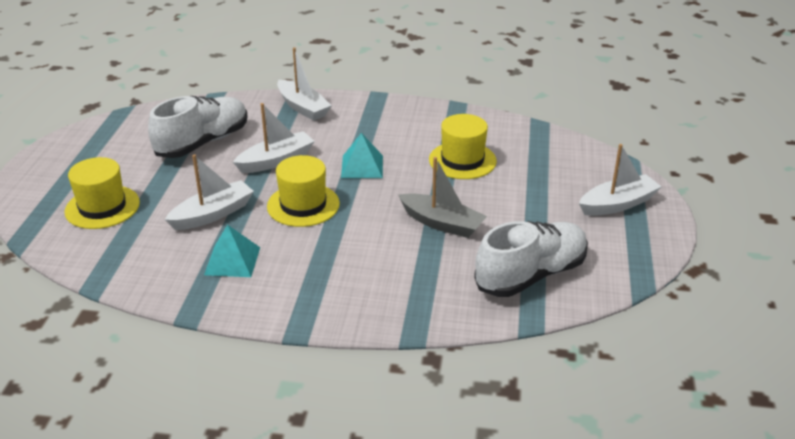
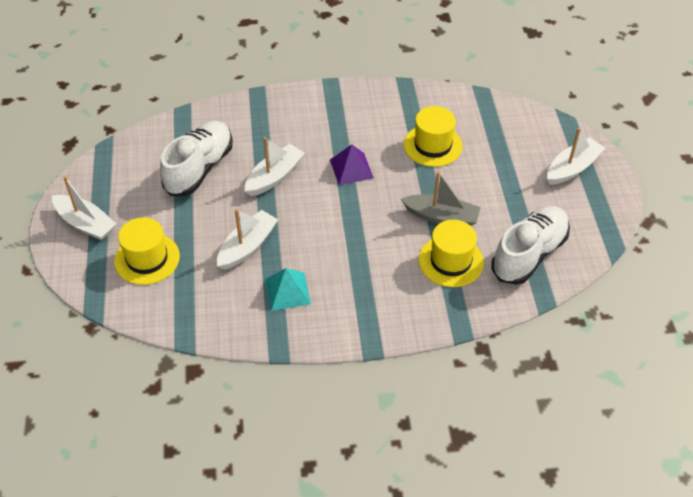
camera: 15 degrees left, 15 degrees up
yellow hat [267,155,340,227] -> yellow hat moved to [419,220,484,287]
white boat [277,47,332,121] -> white boat moved to [52,176,116,241]
turquoise pyramid [341,133,383,178] -> purple pyramid [330,144,374,185]

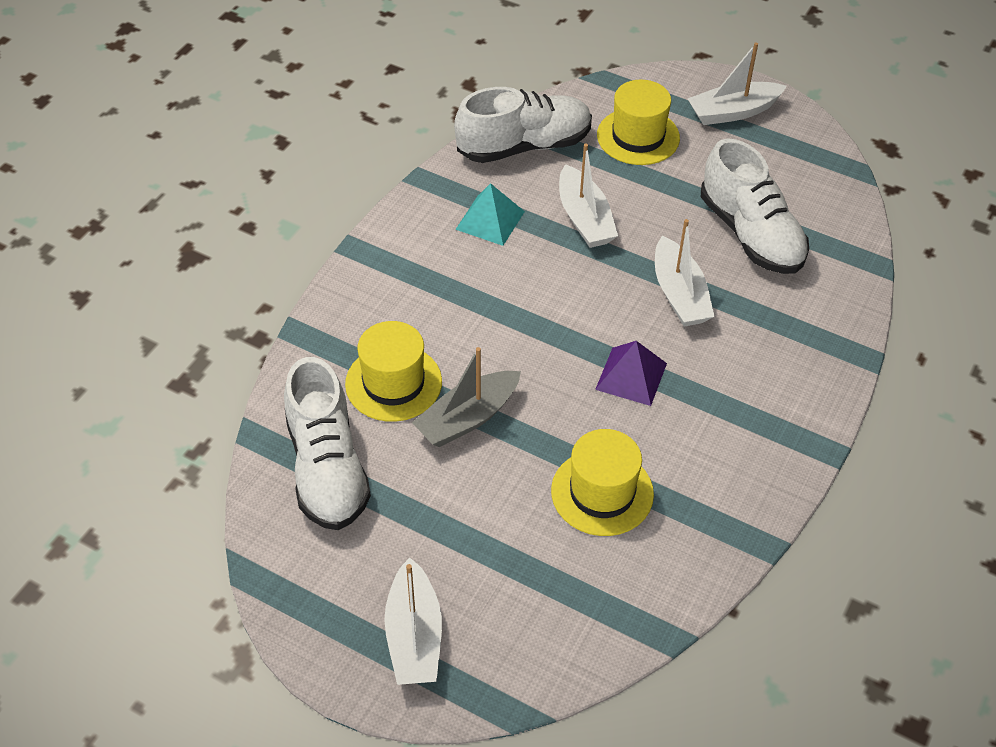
camera: 125 degrees right, 0 degrees up
none -> white shoe [454,87,592,163]

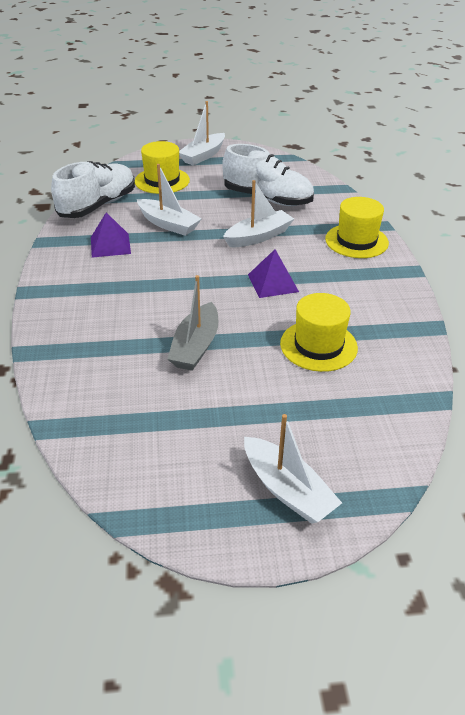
camera: 35 degrees left, 10 degrees down
white shoe [284,357,371,530] -> none
yellow hat [345,321,442,422] -> yellow hat moved to [325,197,389,258]
turquoise pyramid [455,183,525,246] -> purple pyramid [91,212,131,258]
white boat [655,219,715,327] -> white boat turned 75 degrees counterclockwise [223,180,294,247]

